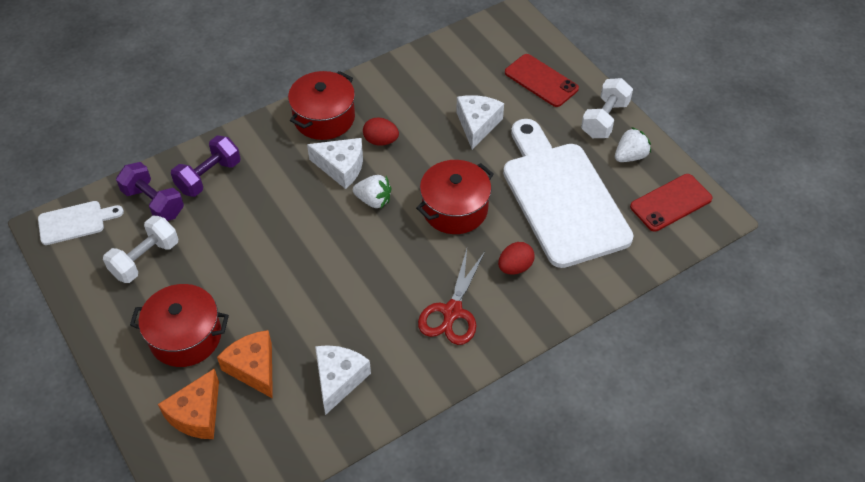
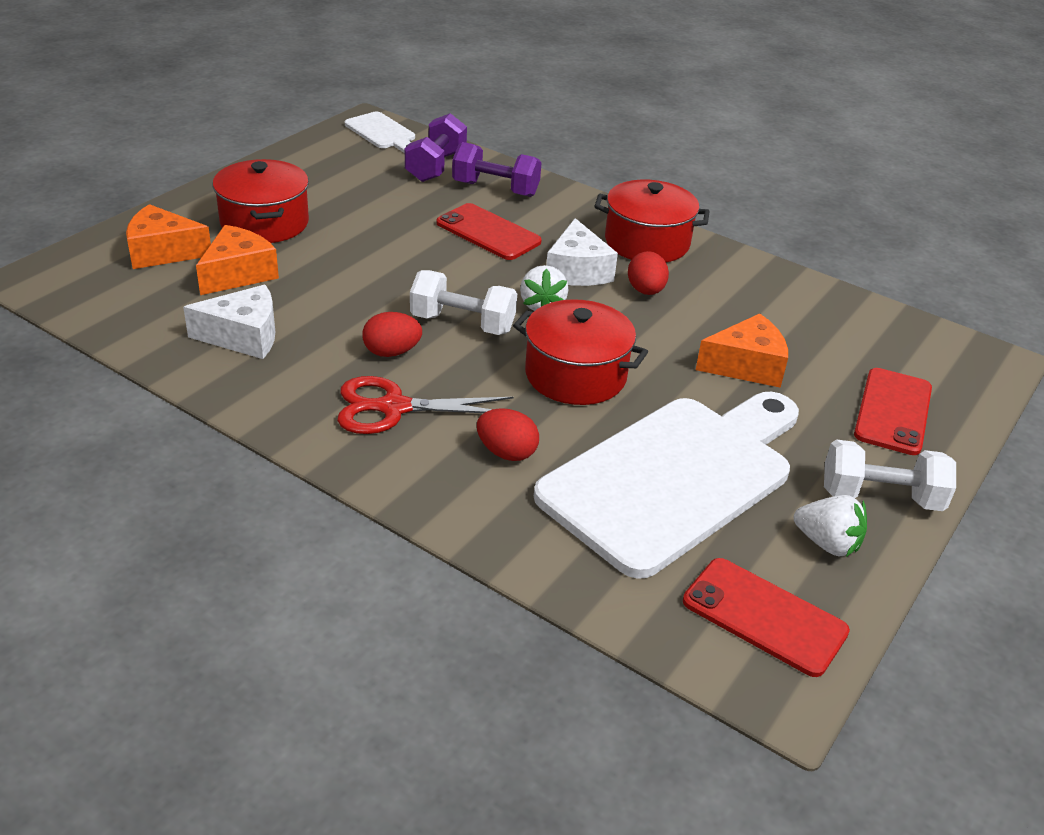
camera: 65 degrees right, 15 degrees down
white dumbbell [103,216,178,283] -> white dumbbell moved to [410,270,517,335]
white cheese [456,95,504,150] -> orange cheese [696,313,788,388]
none -> red egg [362,312,422,357]
none -> red phone [436,203,542,260]

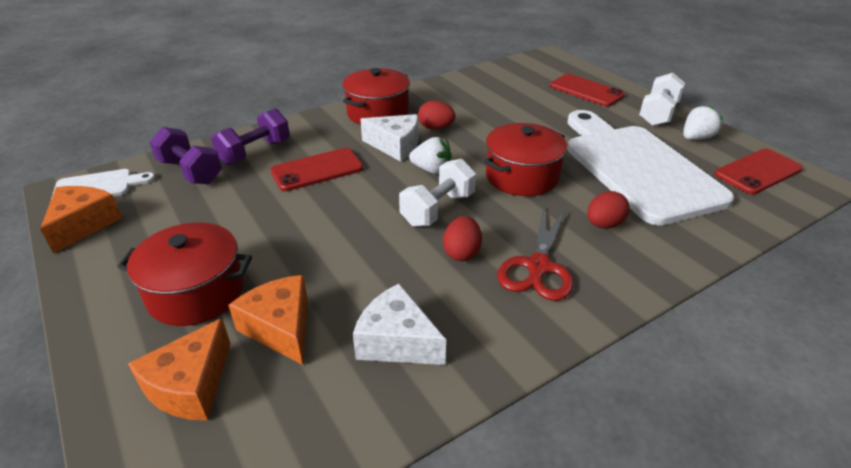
camera: 65 degrees left, 0 degrees up
white cheese [183,285,275,359] -> white cheese turned 75 degrees counterclockwise [353,284,446,365]
orange cheese [696,313,788,388] -> orange cheese moved to [40,186,122,254]

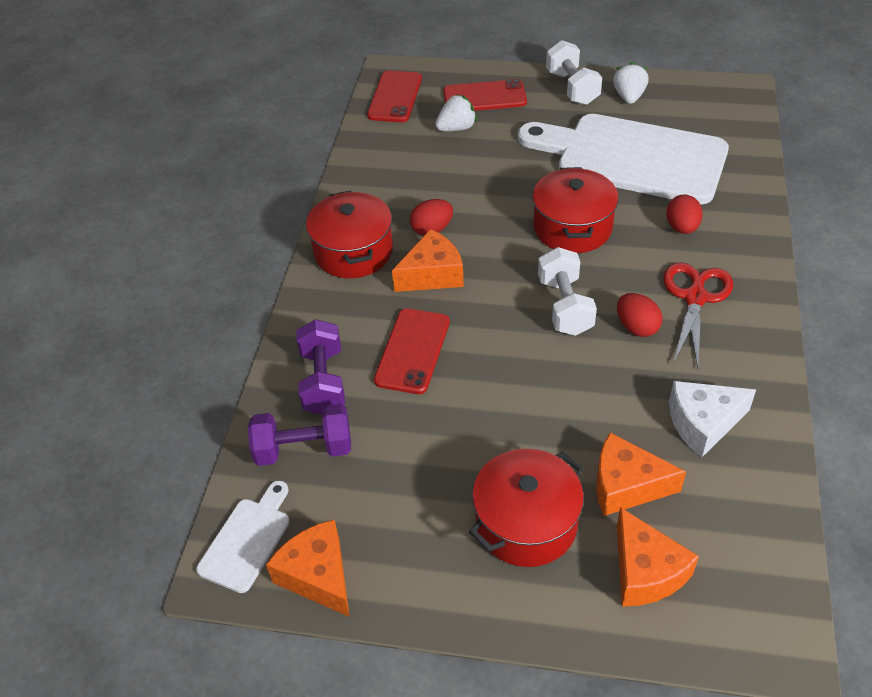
camera: 45 degrees left, 10 degrees up
white cheese [360,114,418,162] -> orange cheese [392,229,464,292]
white strawberry [409,137,452,174] -> white strawberry moved to [435,94,477,131]
red scissors [497,206,574,301] -> red scissors turned 135 degrees counterclockwise [663,262,733,368]
red phone [714,149,803,194] -> red phone moved to [367,71,422,122]

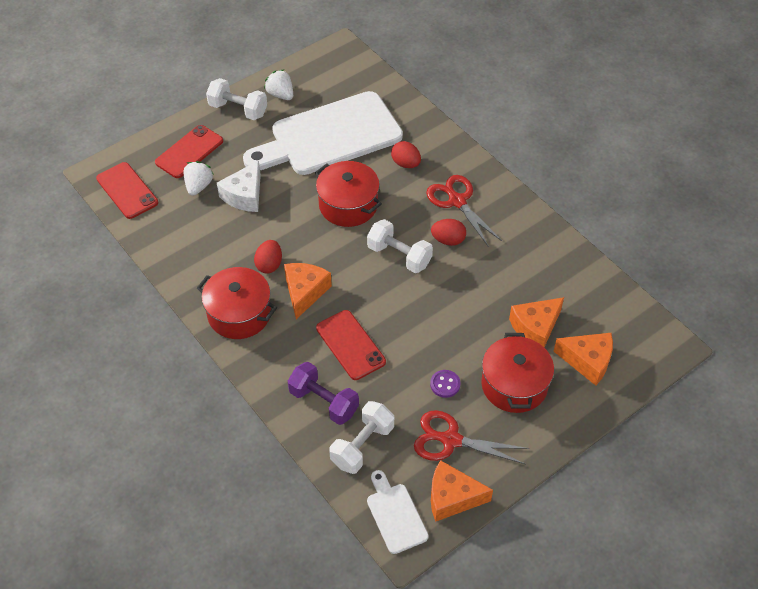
camera: 50 degrees left, 5 degrees up
purple dumbbell [248,404,351,466] -> white dumbbell [329,401,394,474]
white cheese [669,381,756,457] -> white cheese moved to [217,161,261,212]
none -> red scissors [414,410,529,465]
none -> purple button [430,370,461,398]

